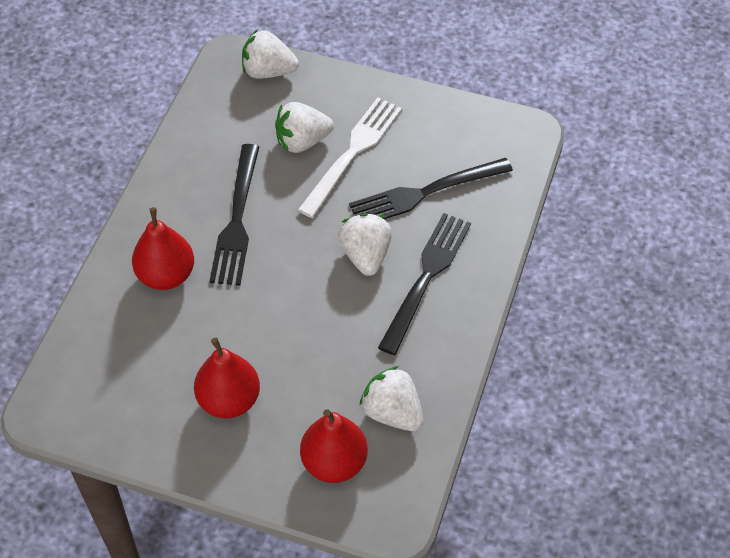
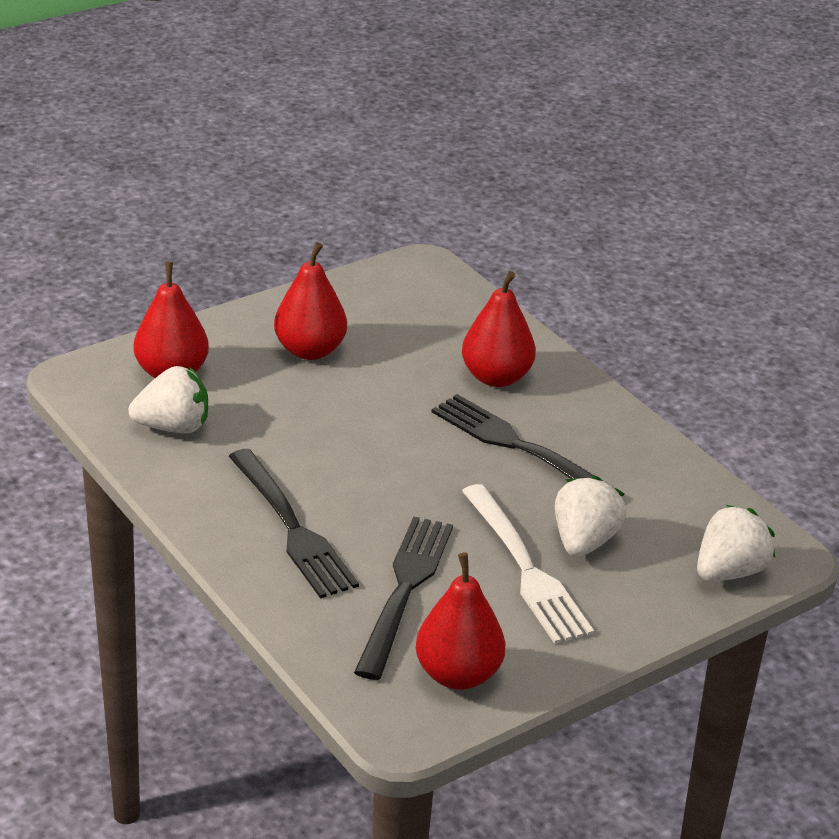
camera: 125 degrees right, 20 degrees down
white strawberry [338,213,392,276] -> none
none -> red pear [416,553,505,690]

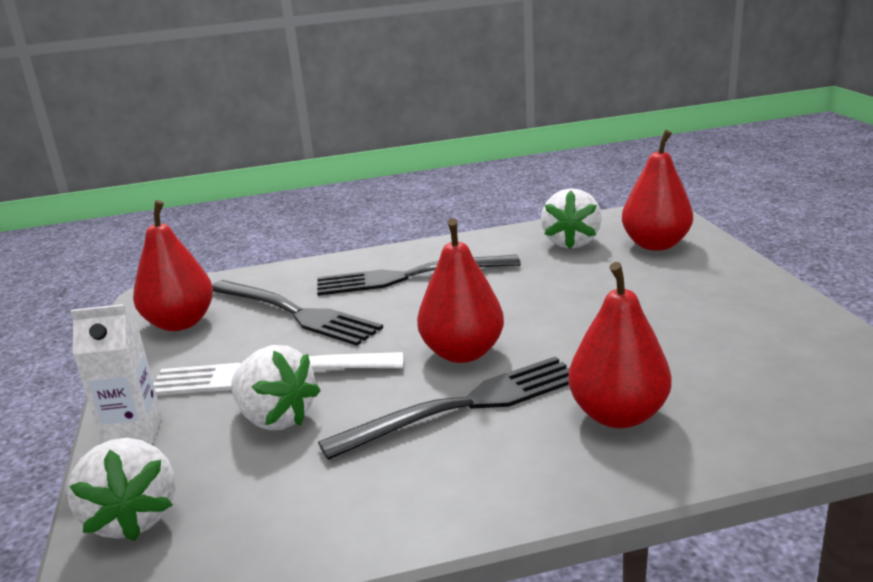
camera: 115 degrees right, 10 degrees down
red pear [274,242,347,360] -> red pear moved to [417,218,504,363]
none -> white carton [71,304,162,445]

